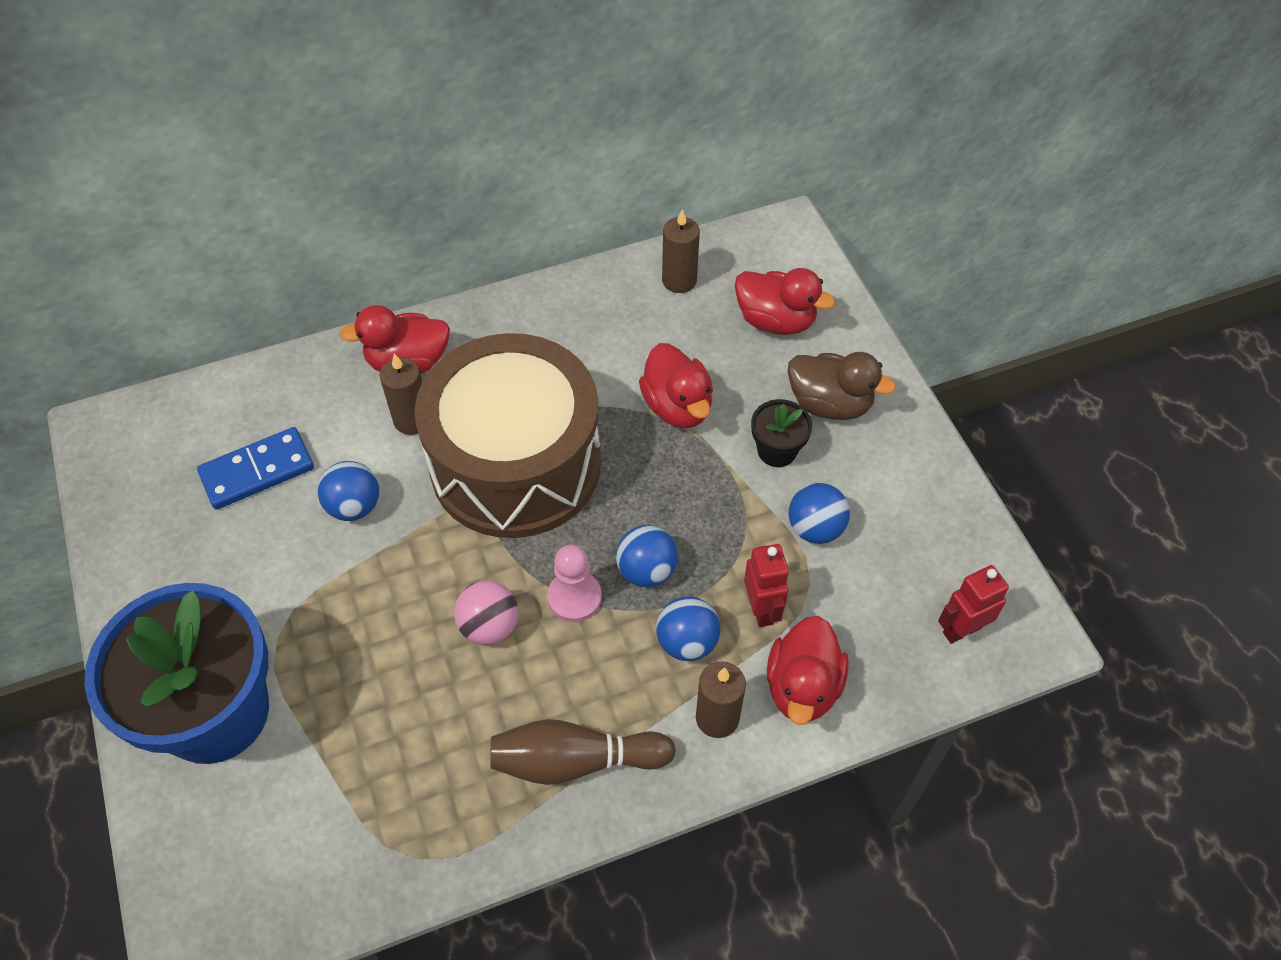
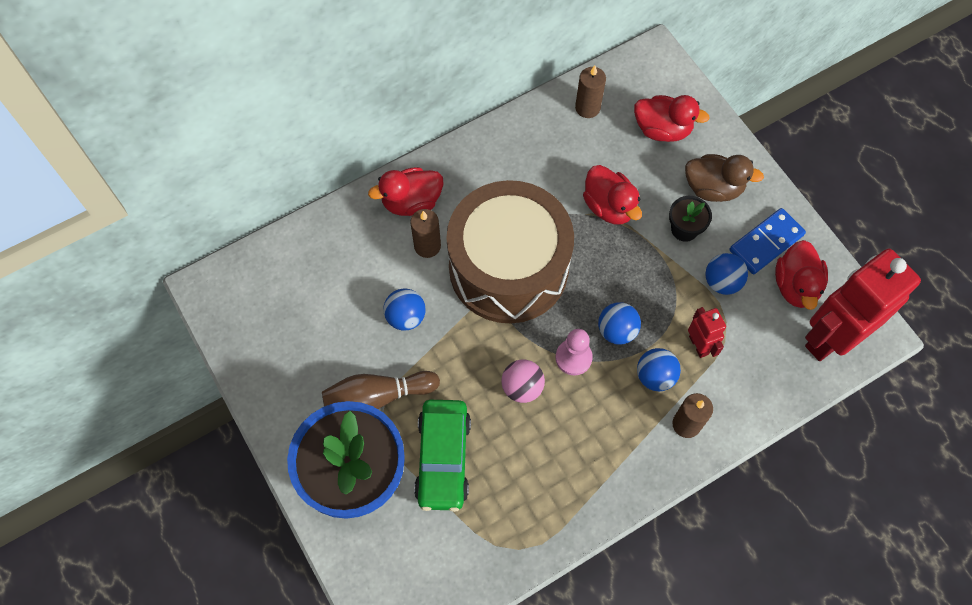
camera: 10 degrees left, 10 degrees up
blue domino [197,427,314,510] -> blue domino moved to [729,208,806,274]
brown bowling pin [490,719,676,785] -> brown bowling pin moved to [322,371,440,409]
red duck [767,616,849,725] -> red duck moved to [775,240,828,310]
red robot [938,565,1009,644] -> red robot [805,248,921,361], size x2.19
none -> green car [414,400,471,512]

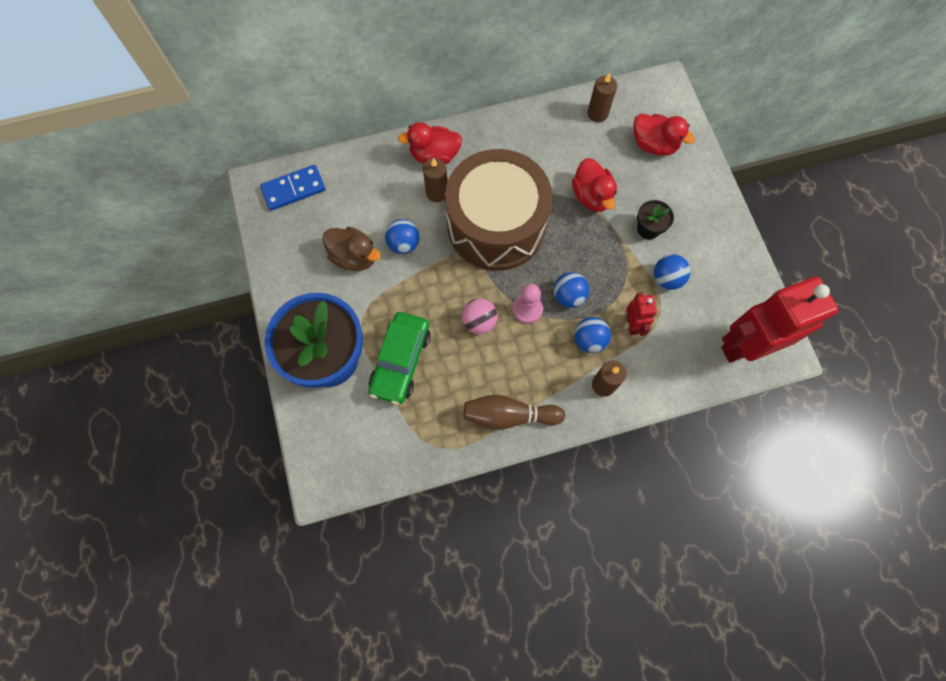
camera: 15 degrees right, 5 degrees up
brown bowling pin [322,371,440,409] -> brown bowling pin moved to [464,395,565,430]
brown duck [685,154,764,202] -> brown duck moved to [322,227,381,271]
blue domino [729,208,806,274] -> blue domino moved to [260,165,326,211]
red duck [775,240,828,310] -> none

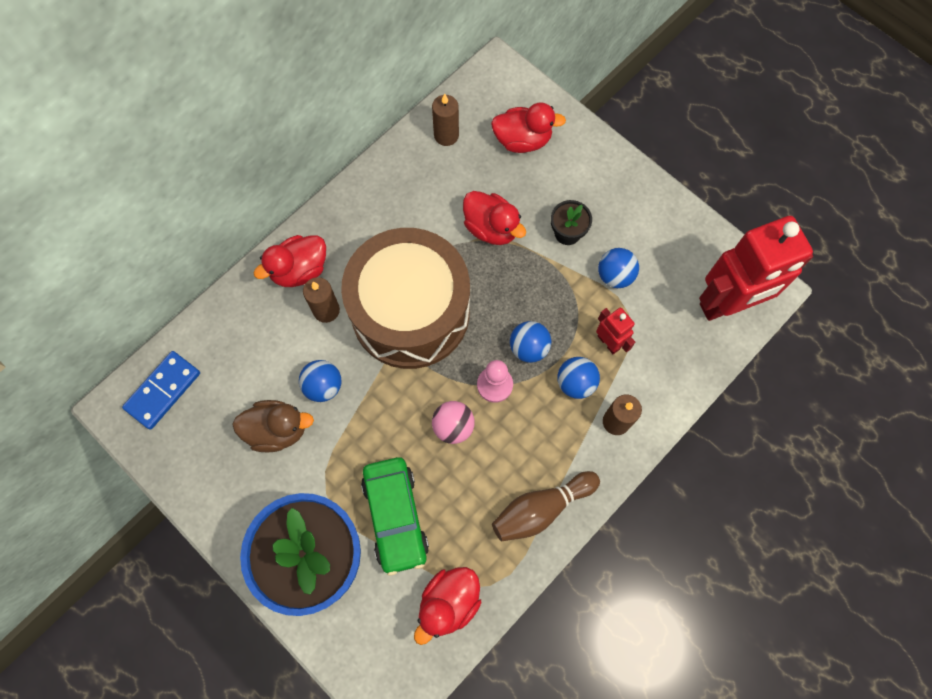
camera: 30 degrees left, 0 degrees up
red robot [721,276,838,363] -> red robot turned 150 degrees counterclockwise [699,216,813,321]
none -> red duck [414,567,481,645]

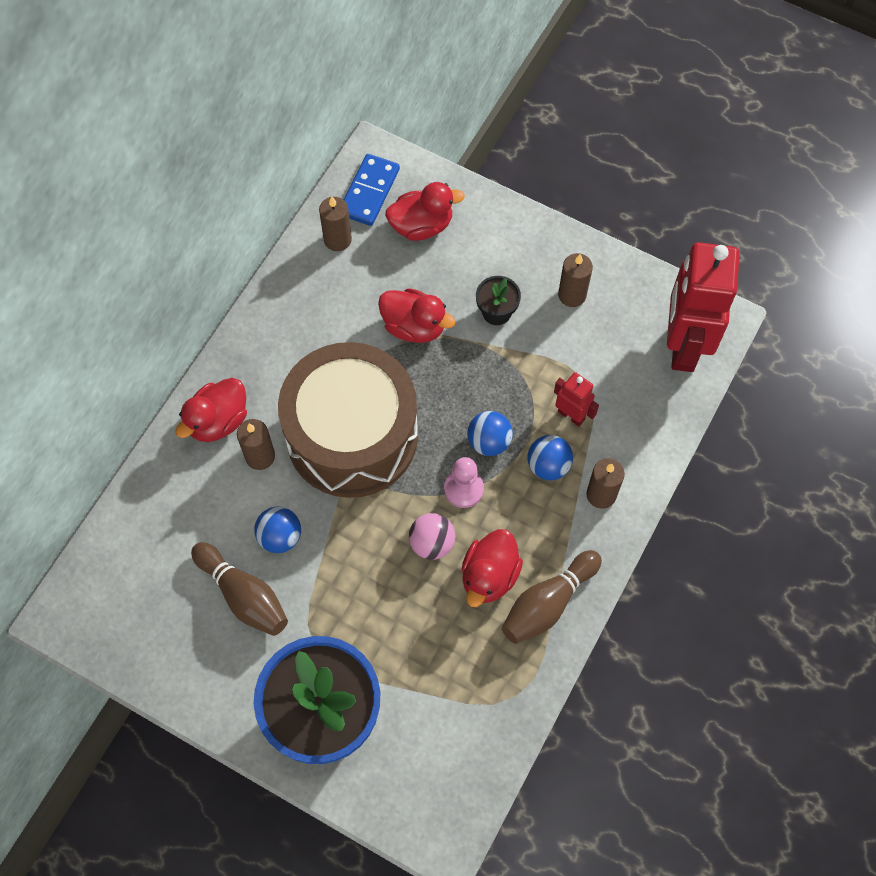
camera: 15 degrees left, 5 degrees down
blue domino [122,351,200,430] -> blue domino moved to [344,154,400,226]
brown duck [232,400,314,452] -> brown bowling pin [191,542,288,636]
green car [361,457,429,576] -> none
red duck [414,567,481,645] -> red duck moved to [462,529,523,607]
blue ball [598,248,639,288] -> none
red robot [699,216,813,321] -> red robot turned 135 degrees clockwise [667,242,740,372]
none -> brown candle [558,253,593,307]

